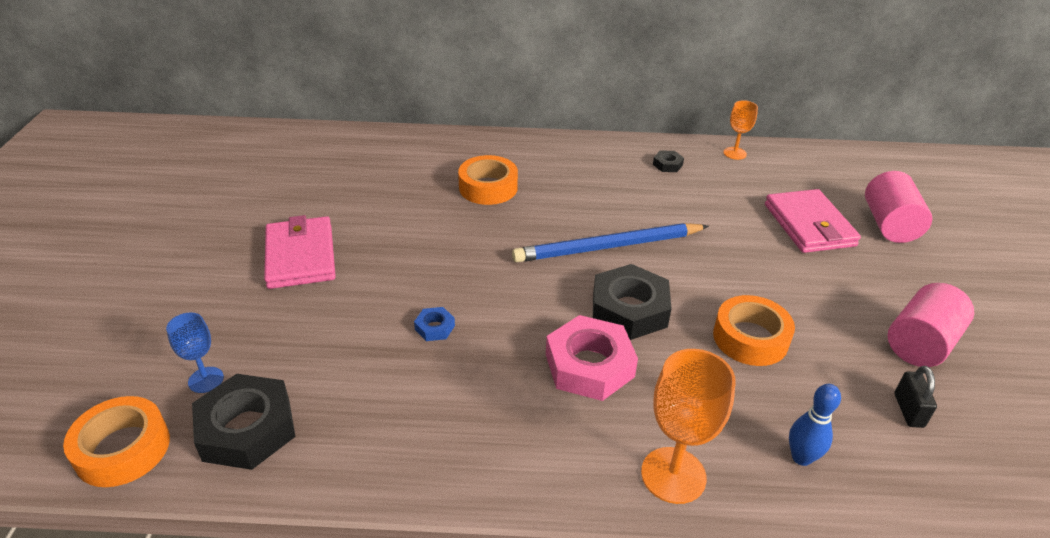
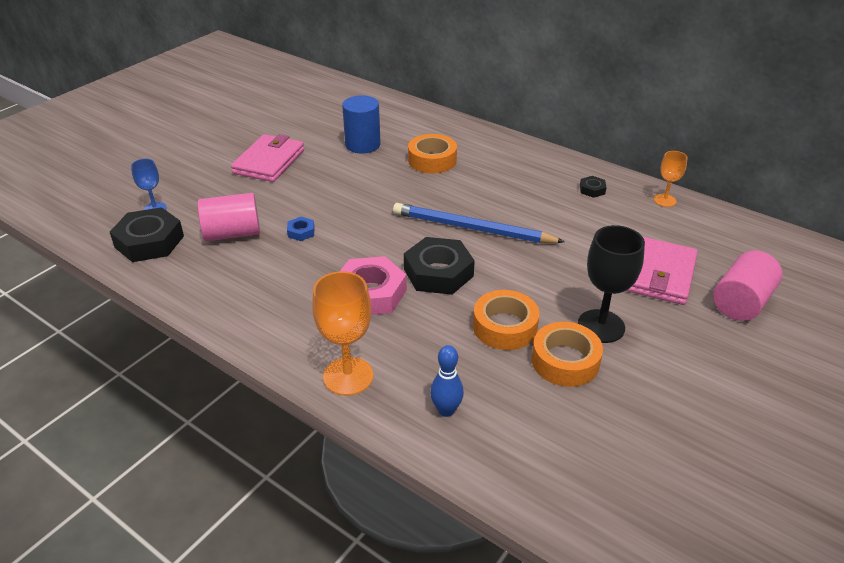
camera: 35 degrees right, 0 degrees up
orange tape [63,396,170,487] -> orange tape moved to [531,322,603,387]
pink cylinder [888,283,974,367] -> pink cylinder moved to [198,193,260,241]
black padlock [895,366,937,428] -> none
none -> blue cylinder [342,95,381,153]
none -> black goblet [578,225,645,343]

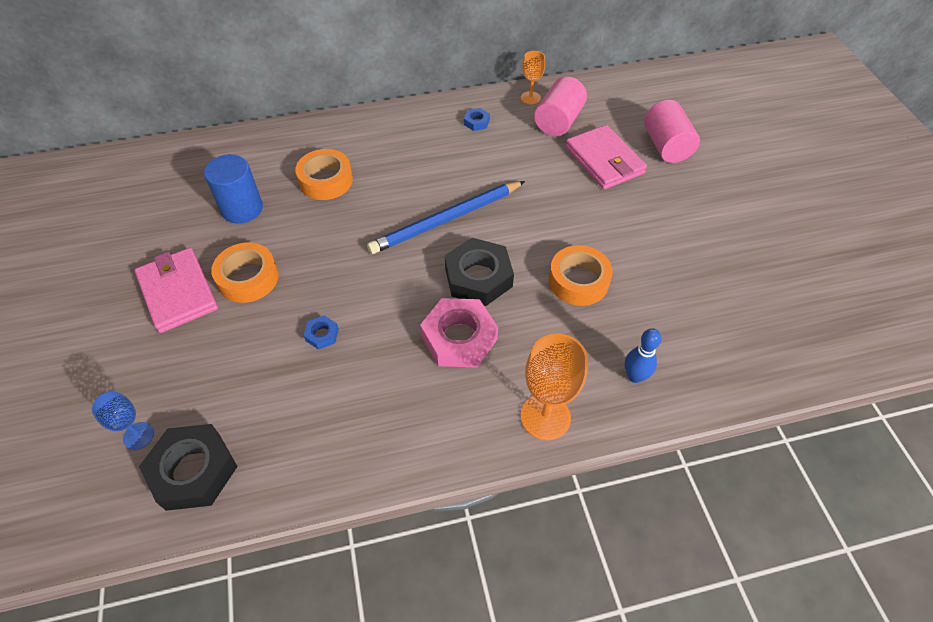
camera: 50 degrees left, 15 degrees up
pink cylinder [198,193,260,241] -> pink cylinder moved to [534,76,587,136]
orange tape [531,322,603,387] -> orange tape moved to [211,243,279,303]
black goblet [578,225,645,343] -> none
black nut [580,176,607,198] -> blue nut [464,108,490,131]

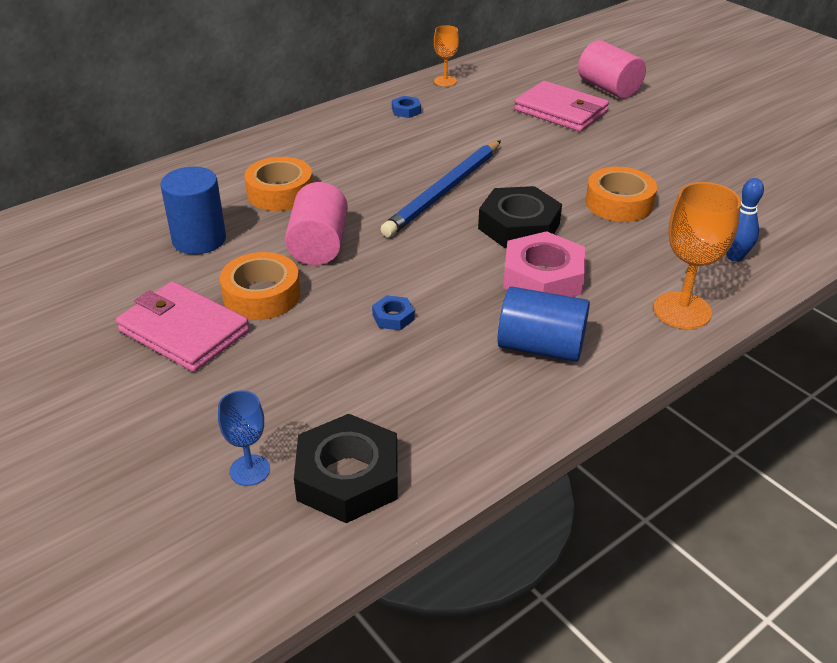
camera: 25 degrees left, 15 degrees down
pink cylinder [534,76,587,136] -> pink cylinder moved to [285,182,348,265]
none -> blue cylinder [497,286,590,362]

